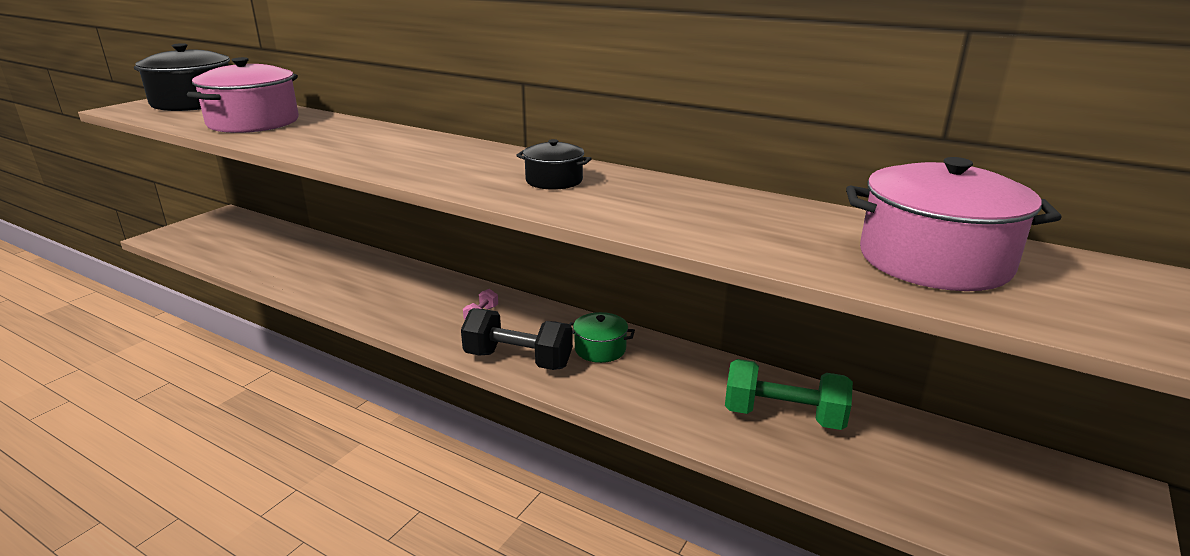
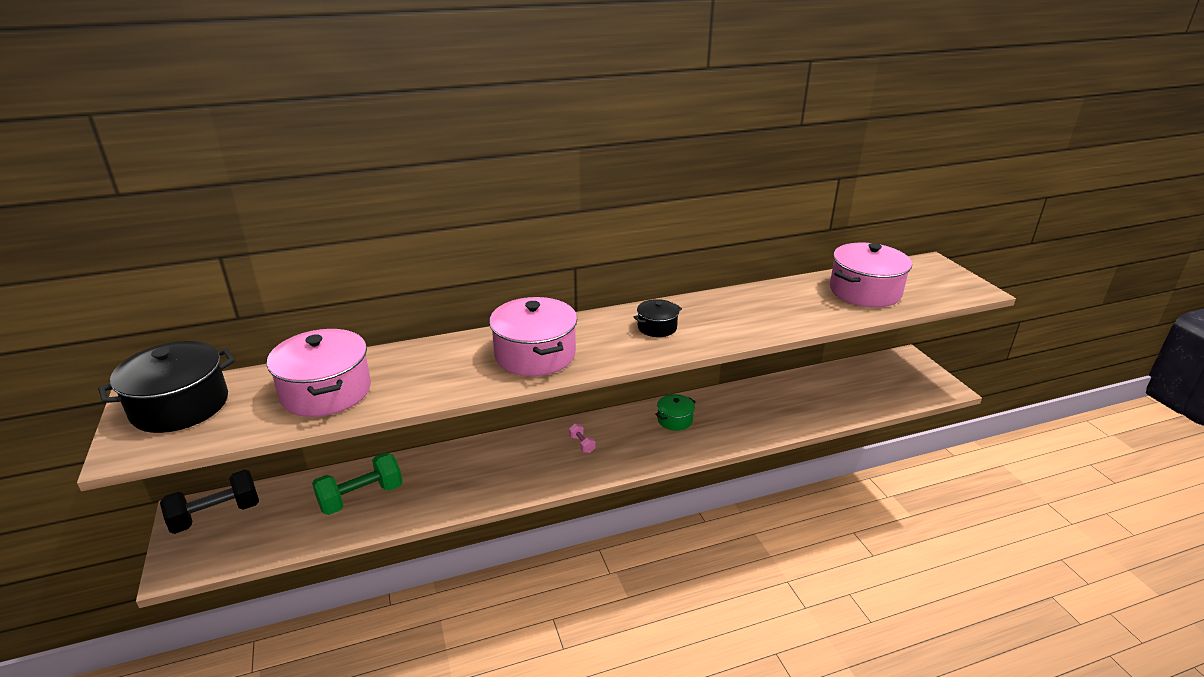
camera: 50 degrees left, 5 degrees up
black dumbbell [461,308,573,370] -> black dumbbell moved to [160,470,259,534]
green dumbbell [725,359,853,430] -> green dumbbell moved to [312,452,403,515]
none -> pink pot [489,297,577,376]

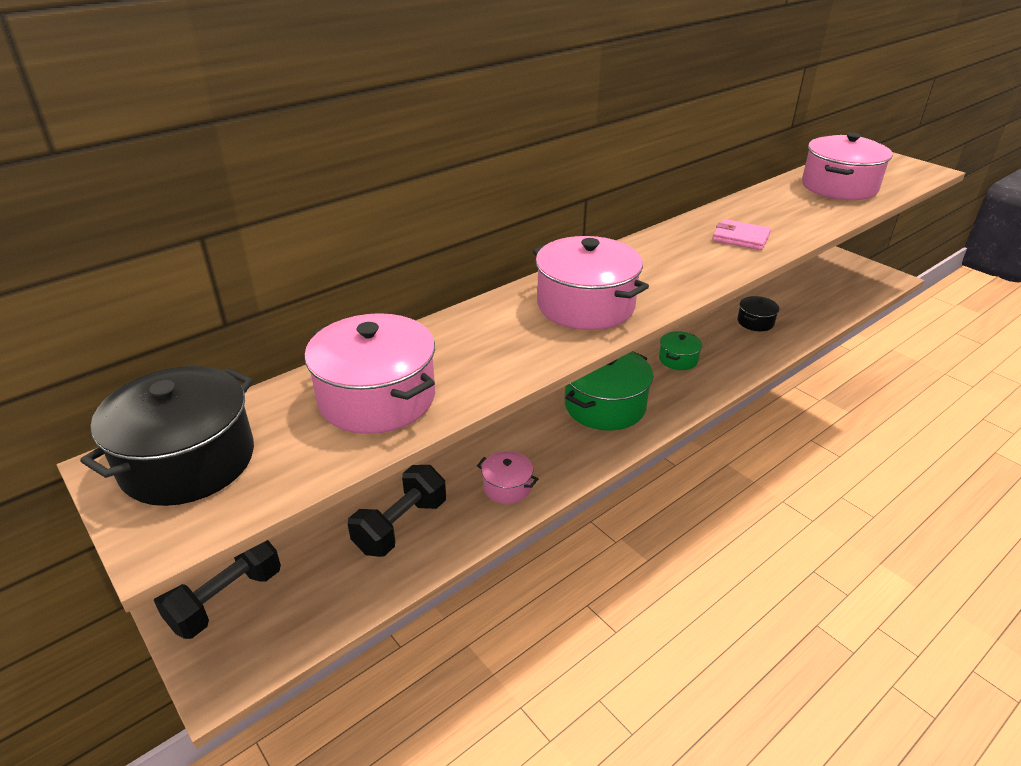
camera: 20 degrees left, 5 degrees up
green dumbbell [312,452,403,515] -> black dumbbell [348,465,446,557]
pink dumbbell [569,424,596,453] -> green pot [565,351,653,431]
black pot [634,299,682,337] -> black pot moved to [737,296,779,331]
none -> pink pot [477,451,538,504]
none -> pink wallet [713,219,771,250]

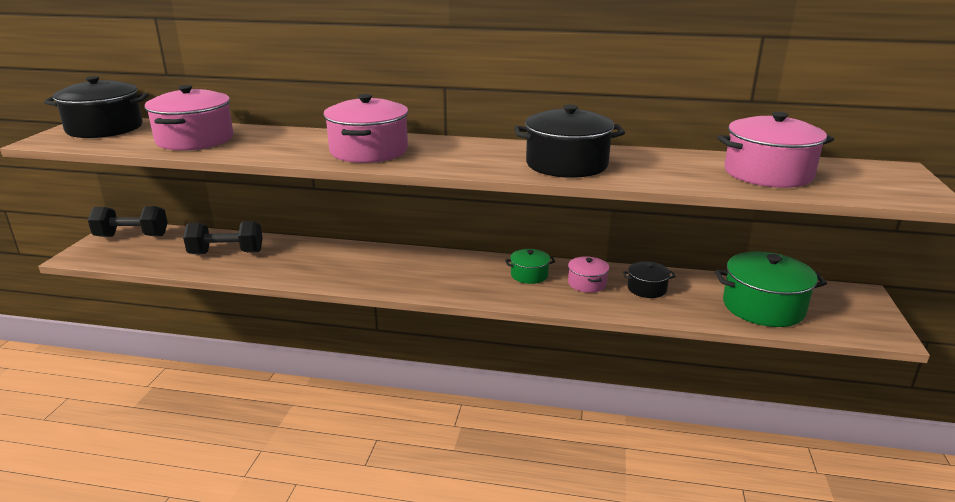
camera: 50 degrees right, 10 degrees down
pink pot [477,451,538,504] -> pink pot moved to [568,256,609,293]
green pot [565,351,653,431] -> green pot moved to [715,251,827,327]
pink wallet [713,219,771,250] -> black pot [514,104,625,178]

